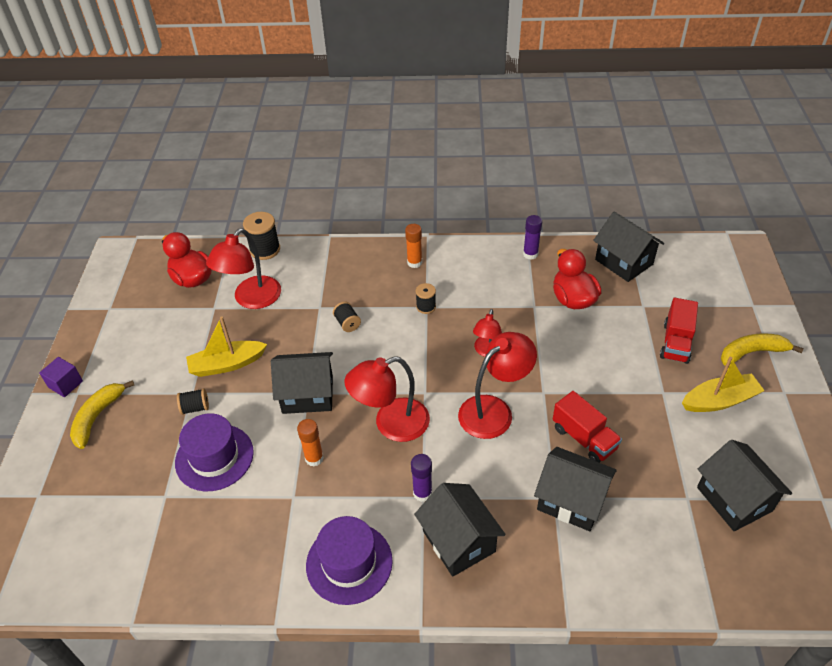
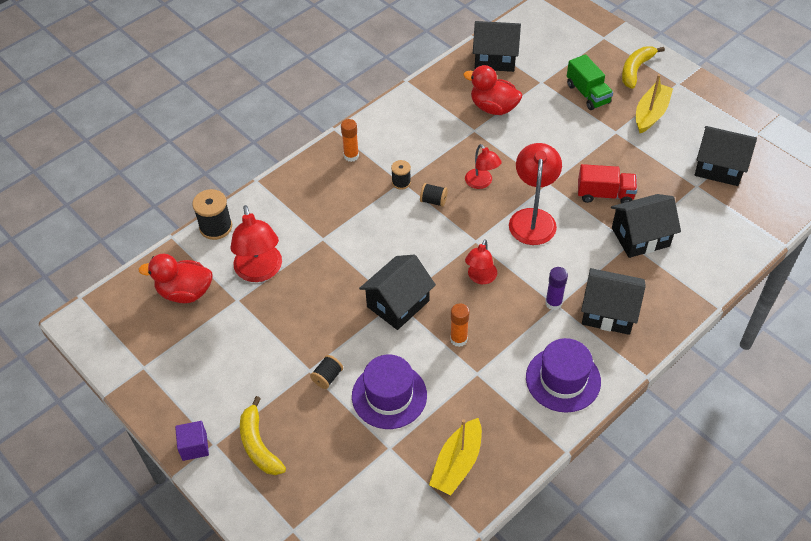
camera: 45 degrees left, 5 degrees up
yellow boat [186,316,267,377] -> yellow boat moved to [429,418,482,495]
black spool [333,302,361,332] -> black spool moved to [420,183,448,207]
red lamp [344,356,430,442] -> red lamp [465,239,497,284], size x0.60
purple glue stick [523,215,542,260] -> none
red truck [660,298,698,364] -> green truck [567,54,613,110]

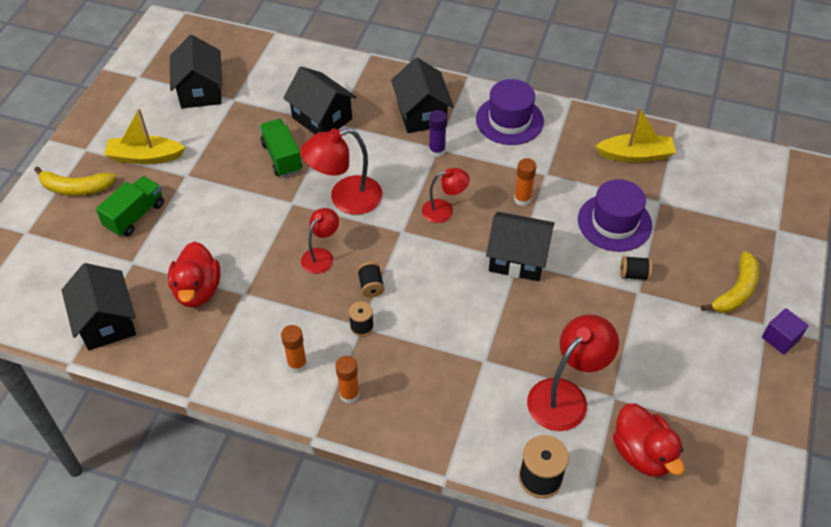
camera: 120 degrees left, 0 degrees up
red truck [578,164,637,203] -> green truck [260,119,302,177]
none -> orange glue stick [281,325,307,373]

